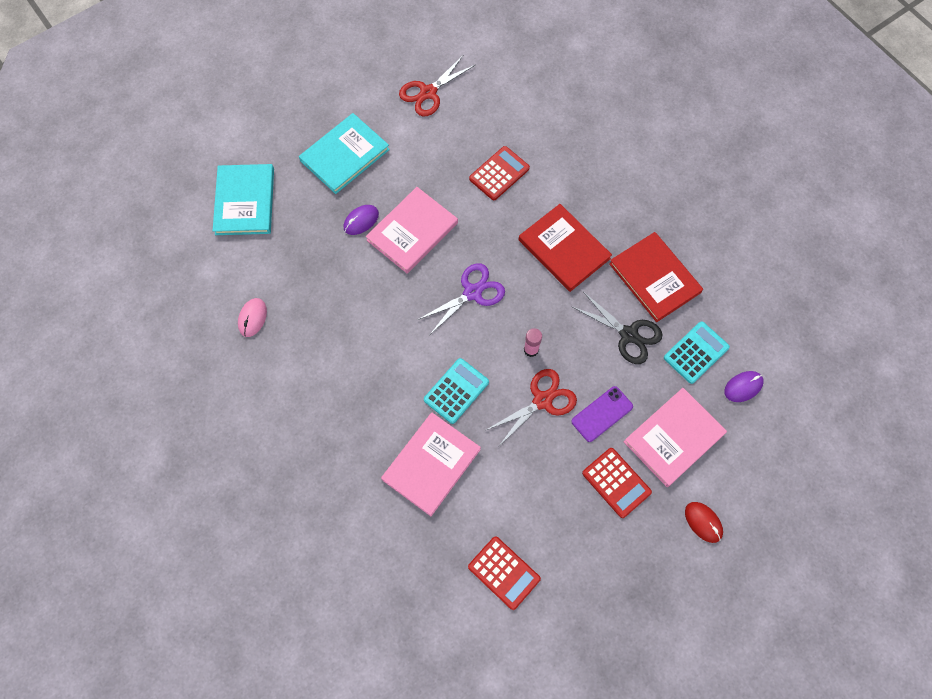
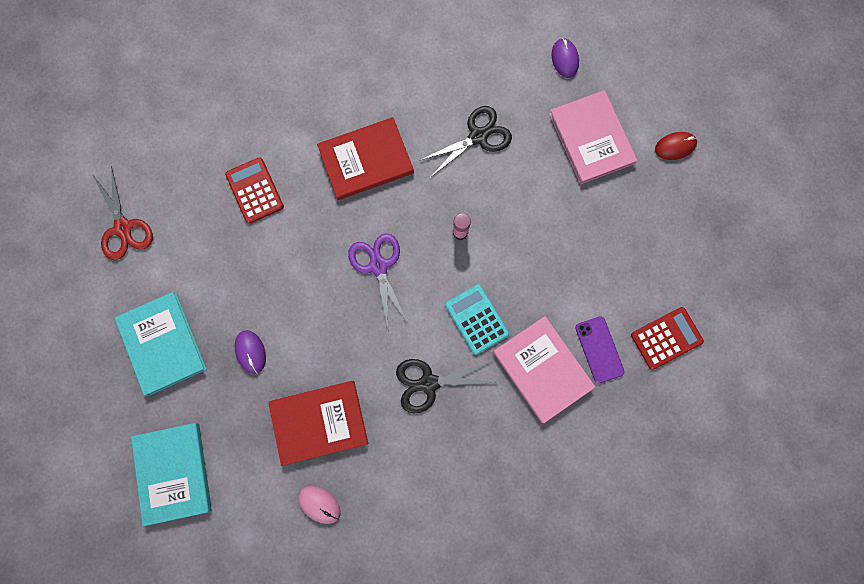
camera: 70 degrees left, 10 degrees up
turquoise book [213,164,274,235] -> turquoise book turned 60 degrees clockwise [131,423,212,526]
pink book [366,187,458,273] -> none
red scissors [486,369,577,447] -> none
purple phone [571,386,633,442] -> purple phone moved to [575,316,624,383]
red calculator [582,448,652,518] -> none
red book [609,232,703,322] -> red book moved to [268,381,368,466]
turquoise calculator [664,321,730,384] -> none
none -> black scissors [396,359,497,413]

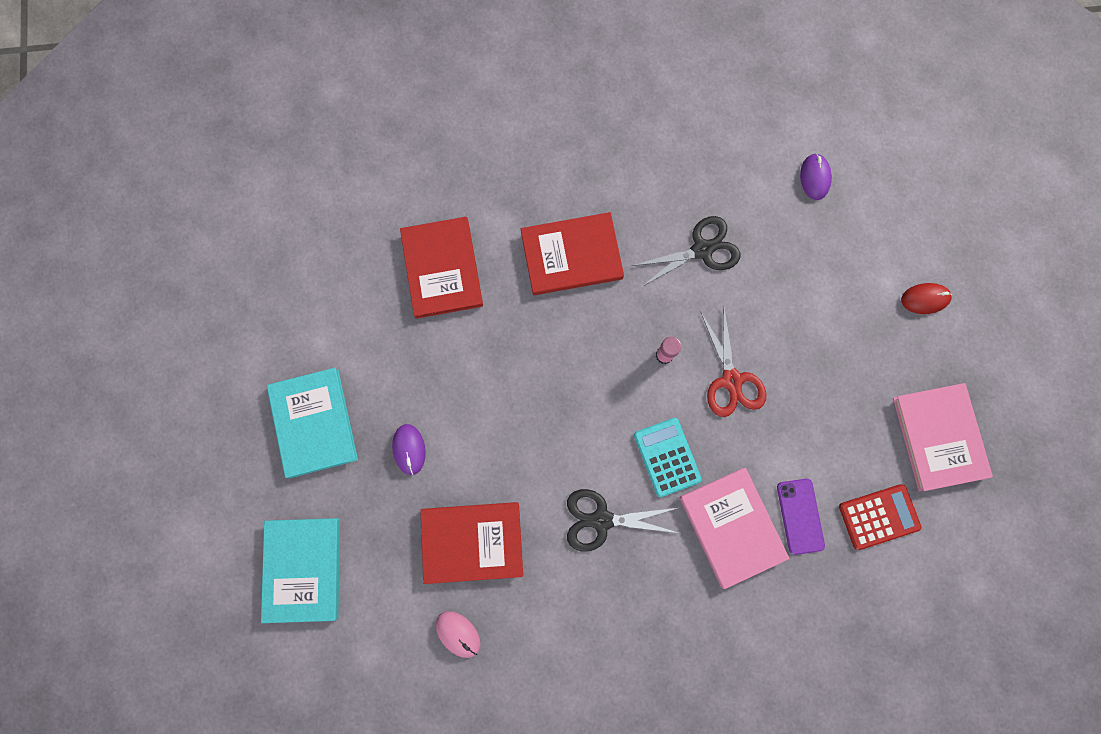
camera: 10 degrees right, 0 degrees up
red scissors [92,166,153,260] -> red scissors moved to [701,309,766,417]
red calculator [225,157,284,224] -> red book [400,217,483,319]
purple scissors [348,233,408,329] -> none
pink book [549,90,637,184] -> pink book moved to [893,383,993,491]

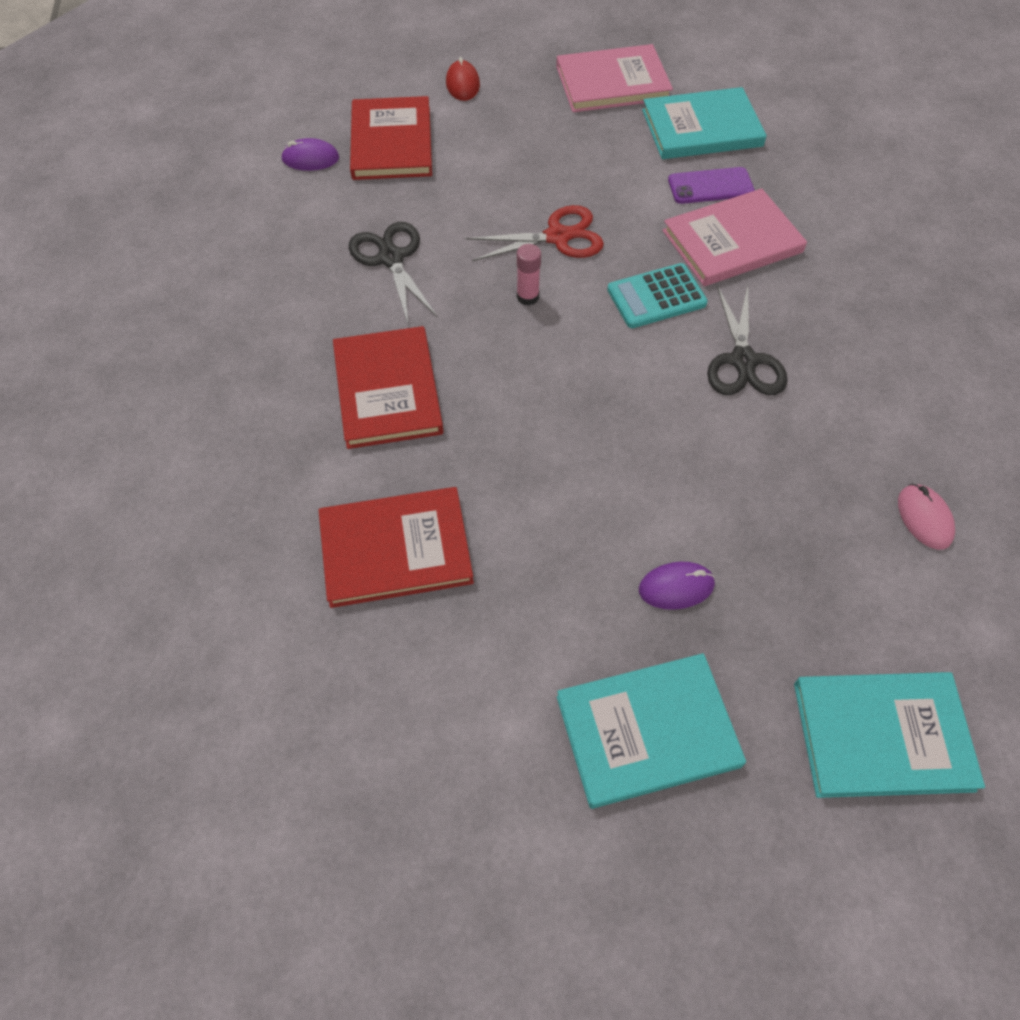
camera: 90 degrees left, 20 degrees down
red book [420,502,523,584] -> red book moved to [350,96,432,180]
pink mouse [436,611,480,658] -> pink mouse turned 60 degrees counterclockwise [898,484,955,550]
red calculator [839,484,921,550] -> turquoise book [642,87,767,159]

